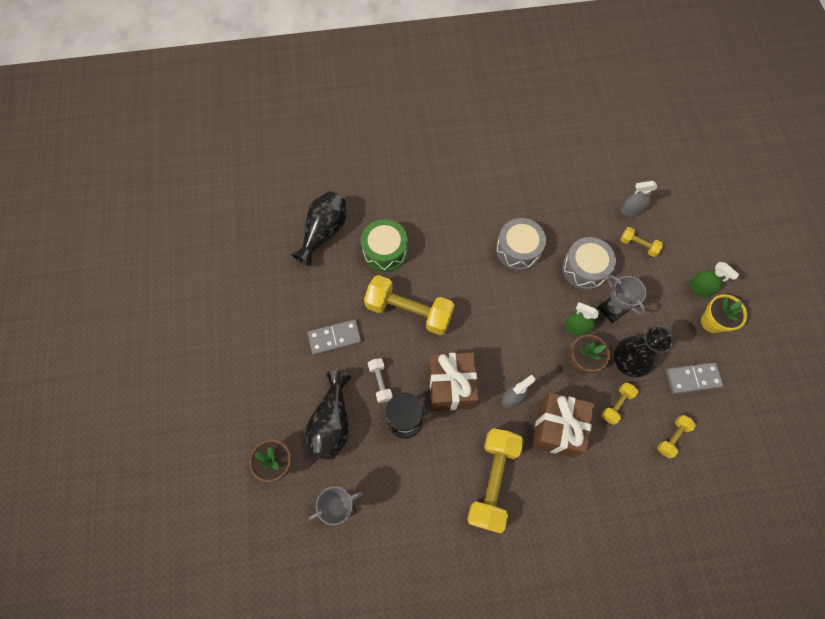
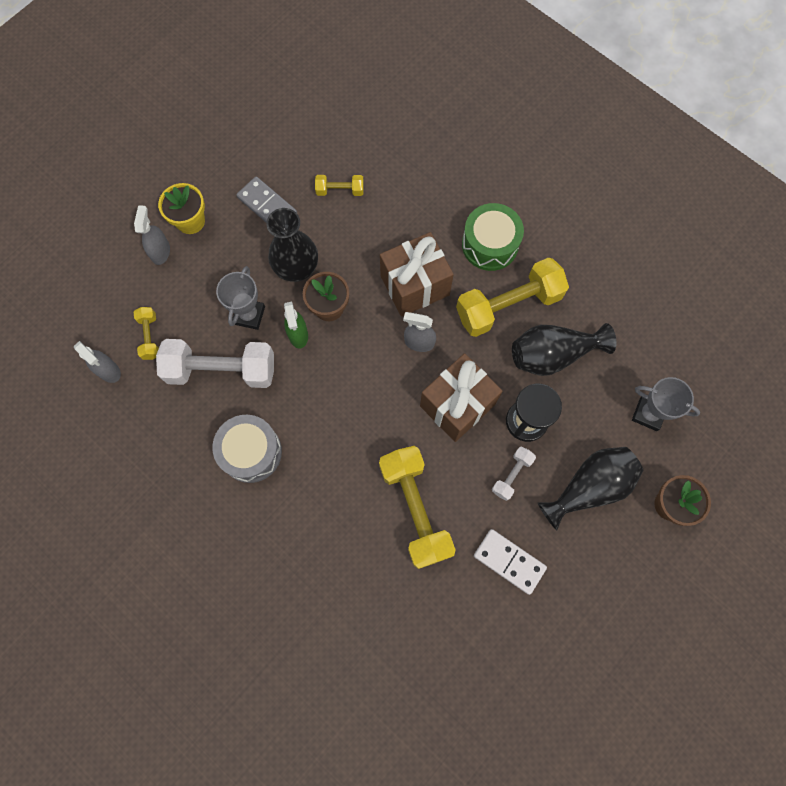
camera: 130 degrees left, 5 degrees up
black vase [291,191,346,266] -> black vase moved to [512,323,617,376]
grey domino [308,319,361,355] -> white domino [474,529,547,595]
green drum [361,219,408,272] -> green drum moved to [462,203,524,271]
grey drum [562,237,616,290] -> white dumbbell [156,339,274,388]
yellow dumbbell [601,382,638,425] -> none
green spray bottle [689,262,740,298] -> grey spray bottle [134,205,170,265]

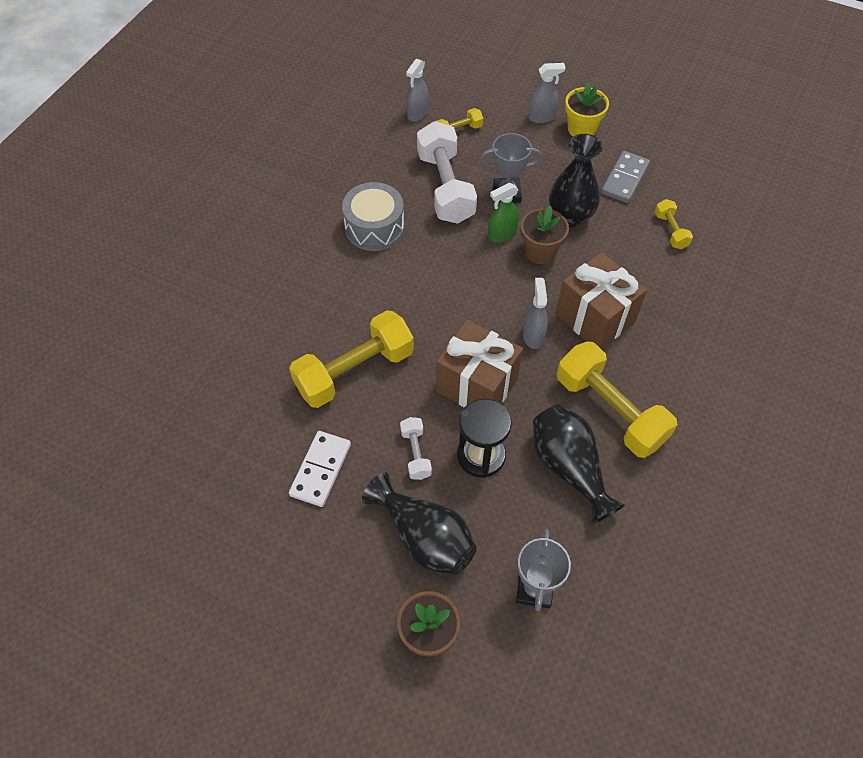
camera: 75 degrees right, 15 degrees down
green drum [462,203,524,271] -> none
white dumbbell [492,446,536,501] -> white dumbbell turned 60 degrees clockwise [400,417,432,480]

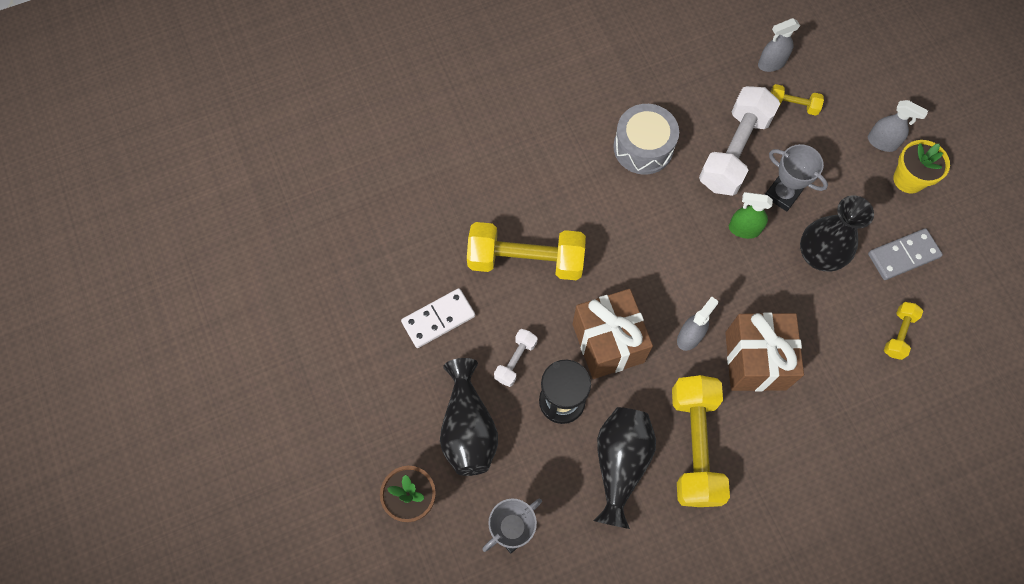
camera: 40 degrees right, 10 degrees up
brown flower pot [521,206,569,264] -> none

